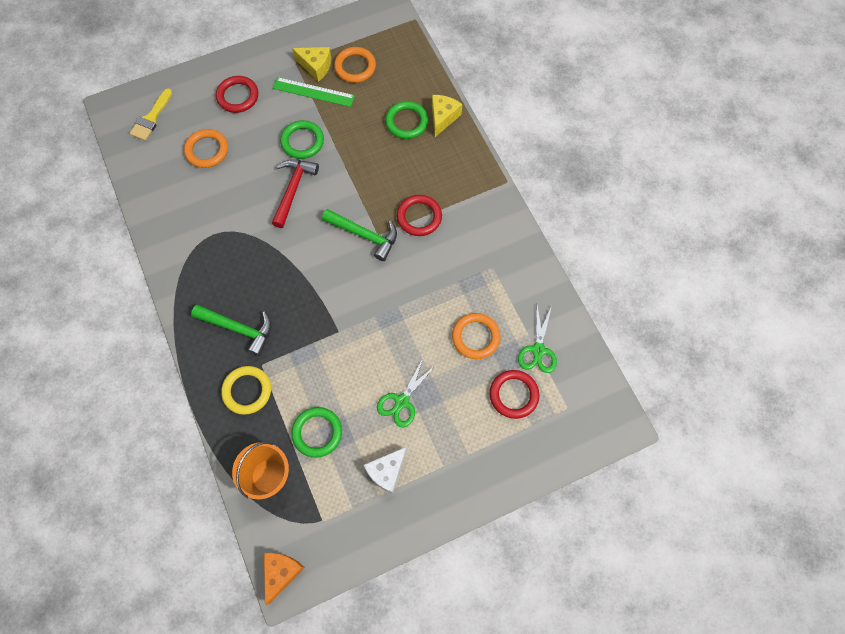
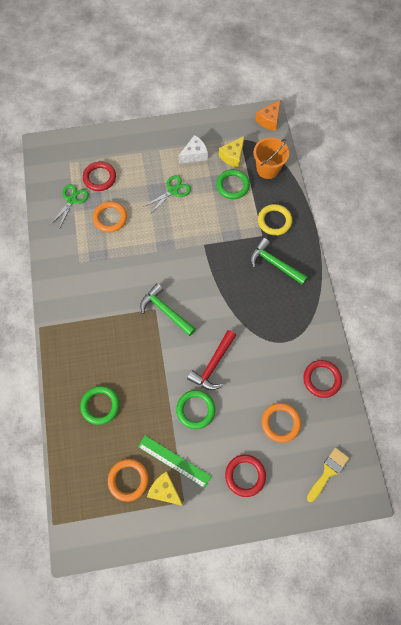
camera: 165 degrees left, 0 degrees up
red ring [397,195,442,236] -> red ring moved to [303,360,342,398]
yellow cheese [432,95,462,137] -> yellow cheese moved to [219,136,244,168]

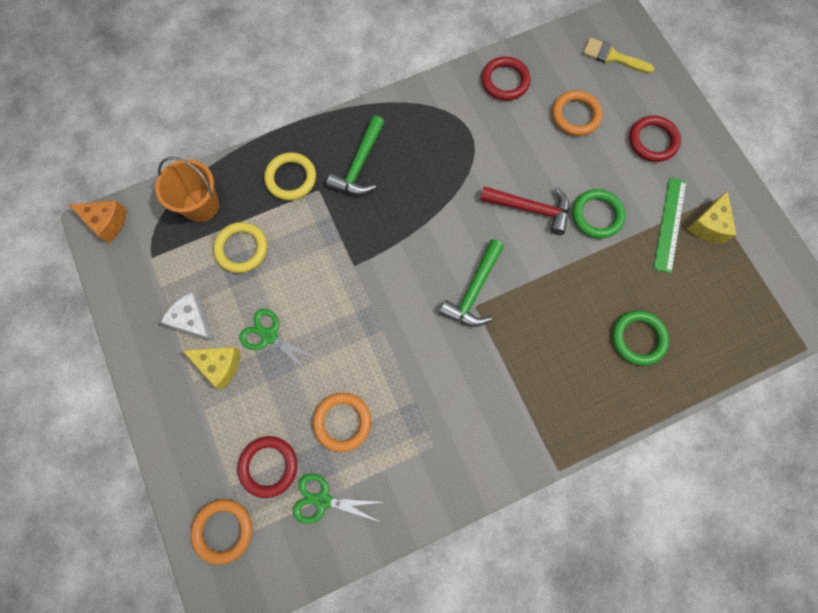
camera: 105 degrees left, 5 degrees up
orange ring [108,459,149,502] -> orange ring moved to [191,499,252,565]
green ring [216,169,250,199] -> yellow ring [213,222,267,273]
yellow cheese [219,136,244,168] -> yellow cheese moved to [183,347,241,390]

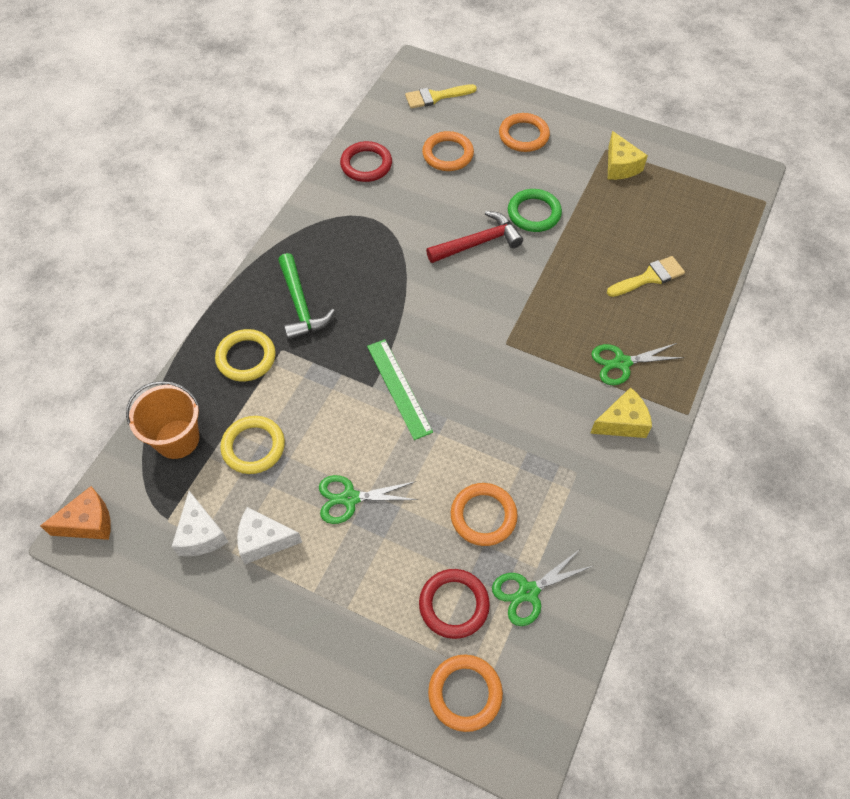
camera: 40 degrees left, 15 degrees down
yellow cheese [183,347,241,390] -> yellow cheese moved to [590,387,652,438]
green hammer [439,239,504,327] -> none
green ring [612,311,669,366] -> yellow brush [607,256,685,297]
red ring [629,116,681,162] -> orange ring [499,113,550,152]
green ruler [653,177,687,273] -> green ruler moved to [367,339,433,440]
none -> white cheese [172,491,228,556]
none -> green scissors [591,343,685,385]

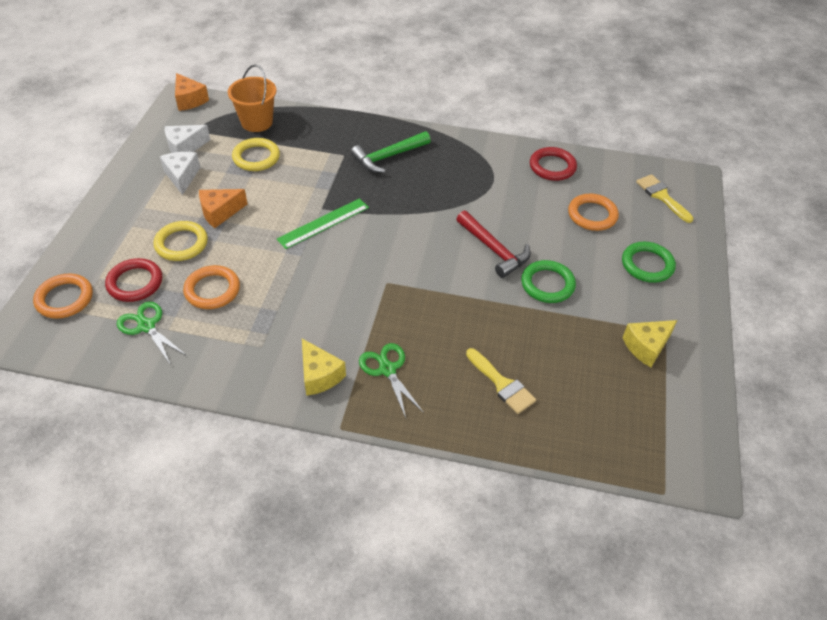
camera: 75 degrees right, 10 degrees down
yellow ring [215,329,276,382] -> yellow ring moved to [154,221,208,261]
green scissors [319,475,418,524] -> orange cheese [199,189,247,228]
orange ring [499,113,550,152] -> green ring [622,242,676,283]

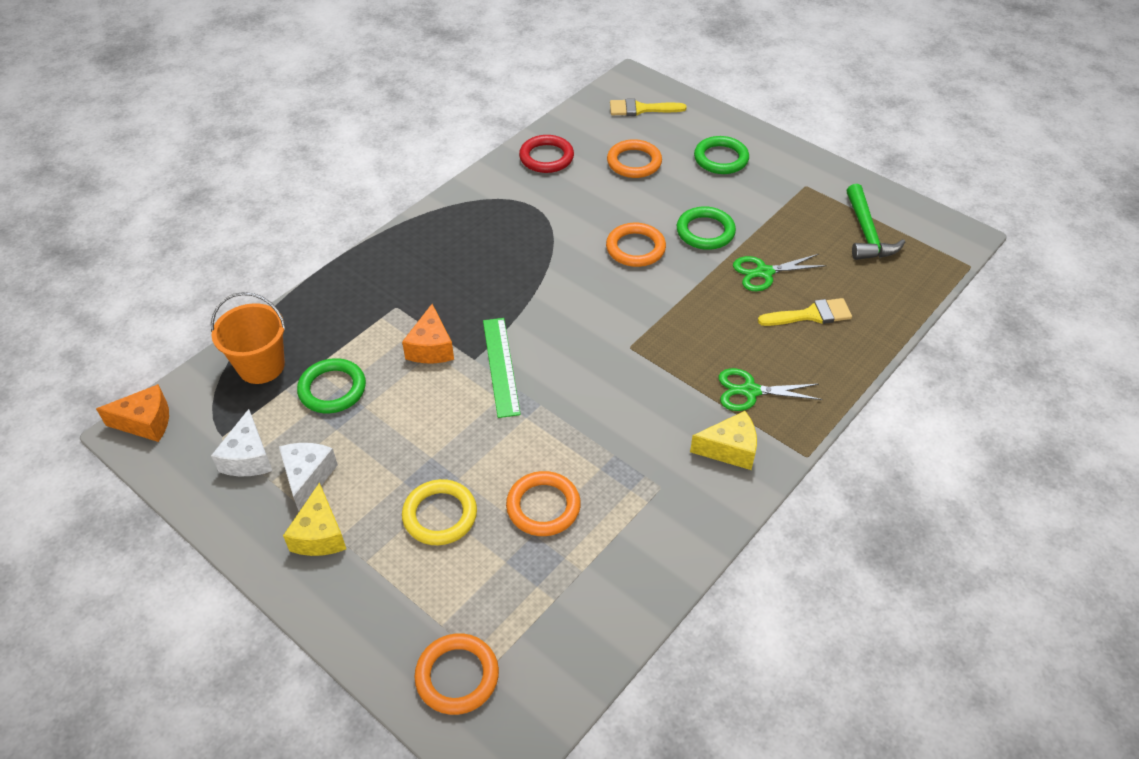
camera: 60 degrees left, 0 degrees up
red ring [105,258,162,302] -> none
green scissors [117,301,187,364] -> green scissors moved to [733,254,827,291]
white cheese [160,152,200,195] -> white cheese turned 75 degrees clockwise [279,443,338,511]
orange cheese [199,189,247,228] -> orange cheese moved to [402,304,454,363]
yellow ring [232,138,280,171] -> green ring [297,358,366,413]
green hammer [351,131,431,173] -> green hammer moved to [846,184,905,260]
red hammer [456,211,531,278] -> orange ring [606,223,666,267]
yellow cheese [622,320,677,367] -> yellow cheese moved to [283,482,346,556]

